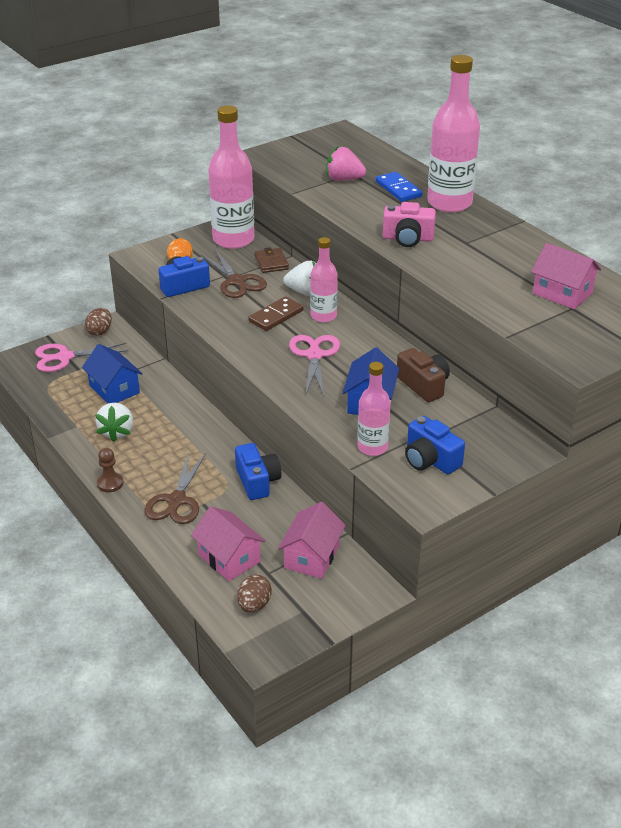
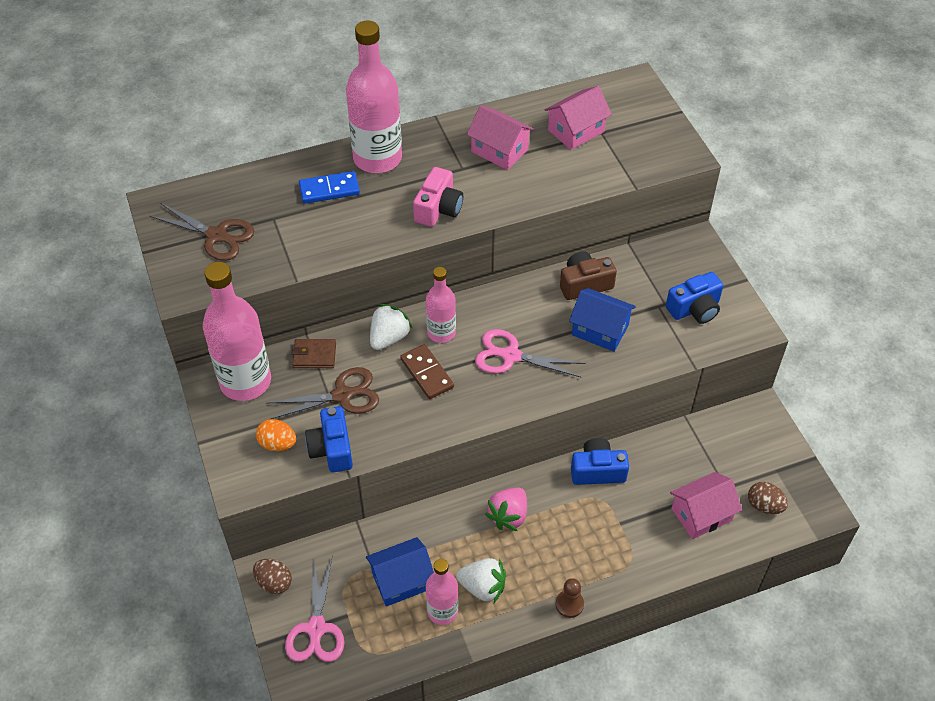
camera: 75 degrees left, 15 degrees up
brown scissors [144,452,206,524] -> brown scissors moved to [150,203,254,261]
pink house [278,502,346,579] -> pink house moved to [466,105,534,170]
pink strawberry [326,146,366,181] -> pink strawberry moved to [485,487,527,531]
pink bottle [357,362,391,456] -> pink bottle moved to [426,559,459,625]

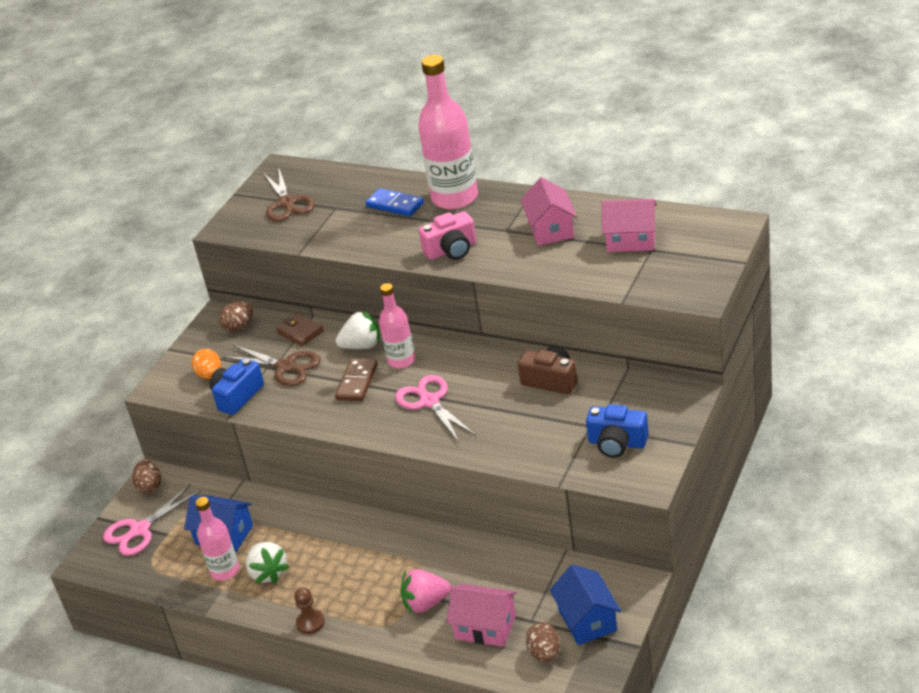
camera: 50 degrees right, 15 degrees down
pink bottle [203,262,271,401] -> brown egg [219,301,253,332]
pink strawberry [485,487,527,531] -> pink strawberry moved to [401,569,451,614]
blue house [569,288,636,352] -> blue house moved to [550,564,621,645]
blue camera [571,438,629,485] -> none

